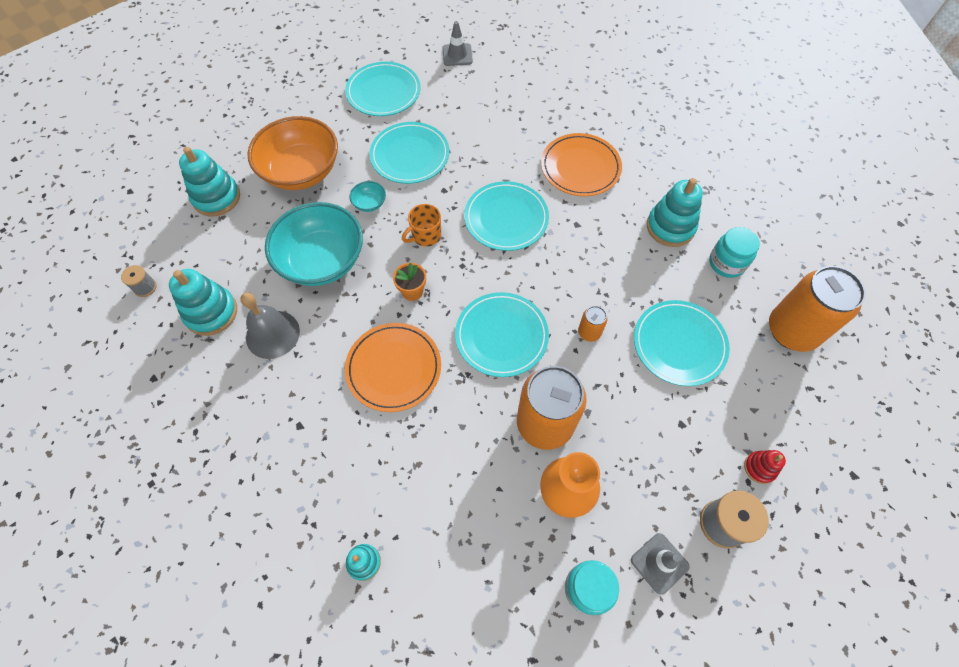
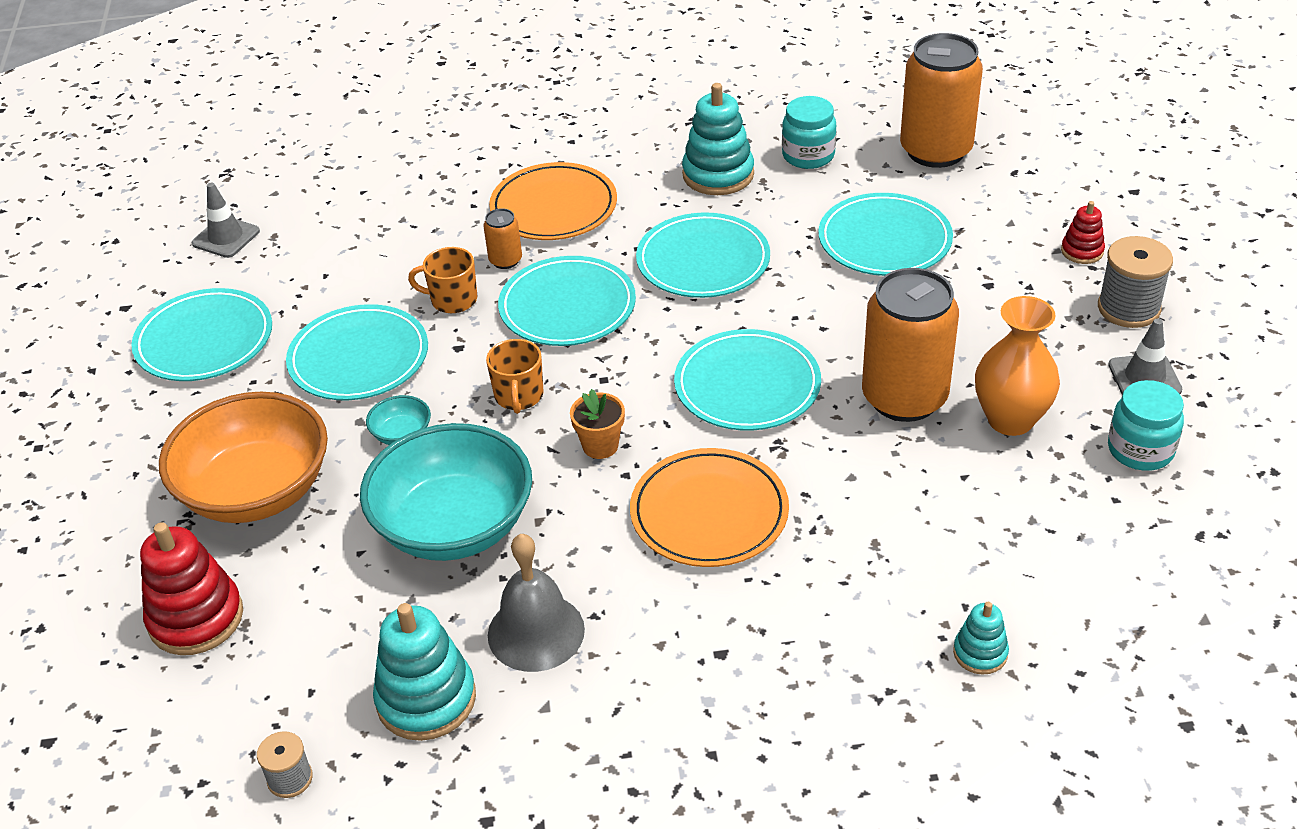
camera: 55 degrees left, 20 degrees down
turquoise stacking toy [179,147,240,216] -> red stacking toy [140,522,243,655]
orange can [578,306,607,342] -> orange can moved to [483,208,522,269]
none -> orange mug [408,247,477,313]
none -> turquoise plate [636,212,770,298]

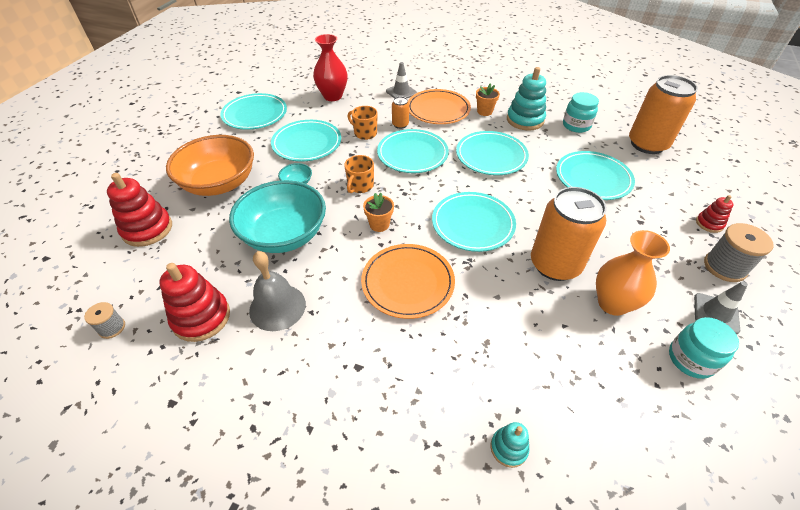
camera: 25 degrees right, 5 degrees up
grey traffic cone [192,183,260,258] -> grey traffic cone moved to [386,62,417,98]
turquoise stacking toy [373,603,476,741] -> red stacking toy [159,263,230,342]
none -> red vase [313,34,348,101]
none -> orange flower pot [476,83,500,116]

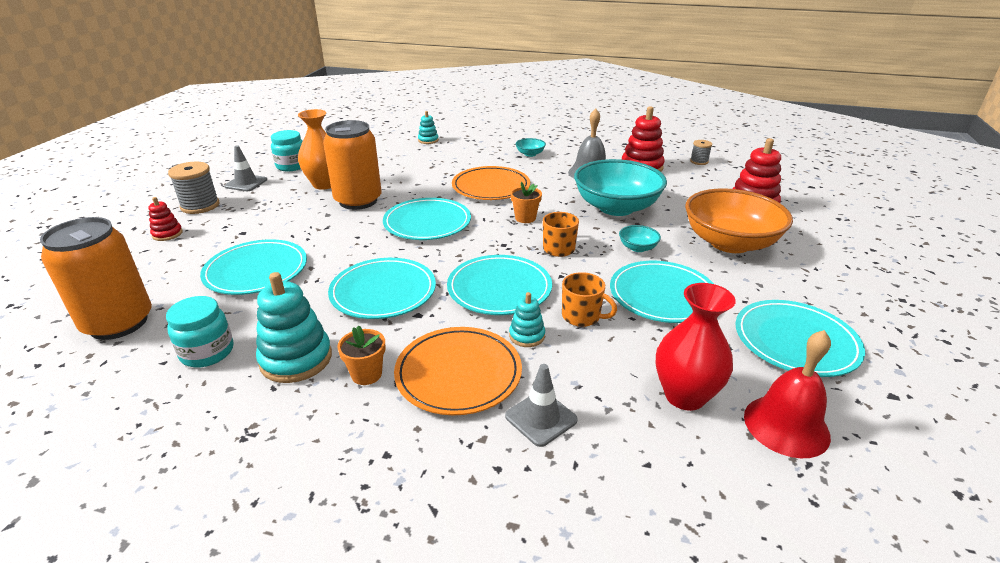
camera: 175 degrees right, 15 degrees down
orange can [392,96,409,129] -> turquoise stacking toy [509,292,545,347]
none -> turquoise bowl [516,138,546,157]
none -> red bell [744,330,831,458]

